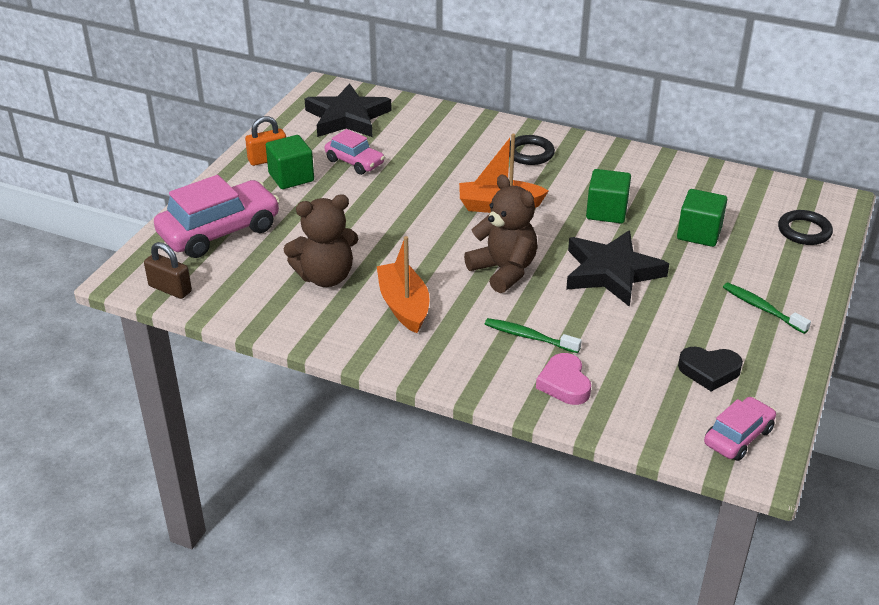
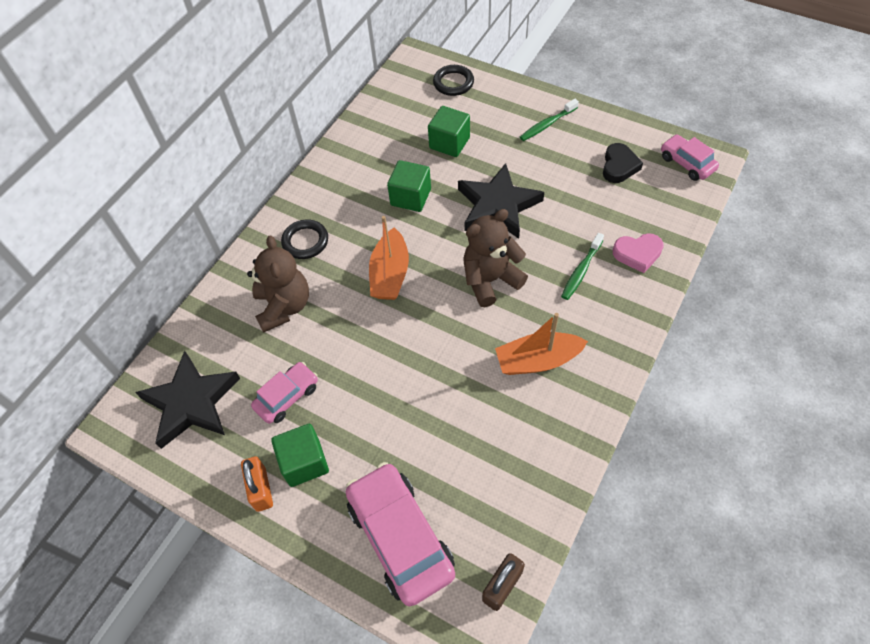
camera: 80 degrees left, 20 degrees up
brown teddy bear [283,194,358,287] -> brown teddy bear moved to [247,236,309,333]

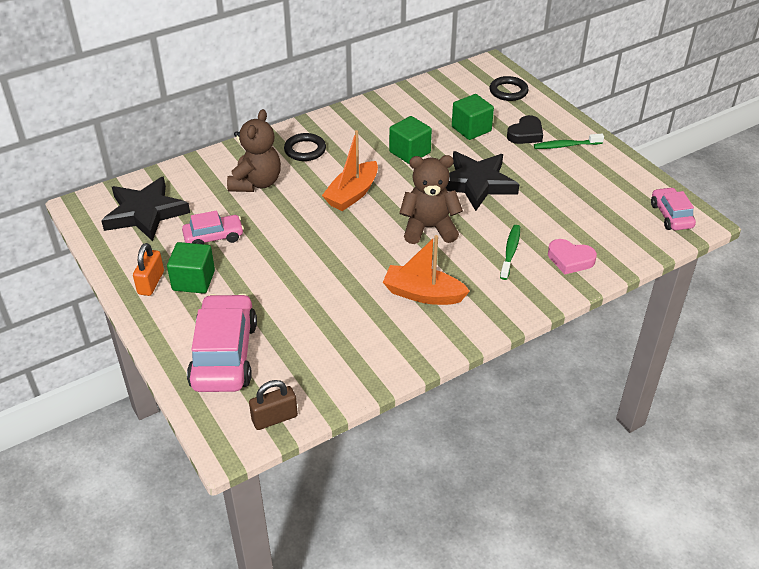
camera: 25 degrees right, 15 degrees down
green toothbrush [561,233,604,300] -> green toothbrush turned 135 degrees clockwise [500,225,520,280]
black heart [603,143,643,183] -> black heart moved to [507,115,543,144]

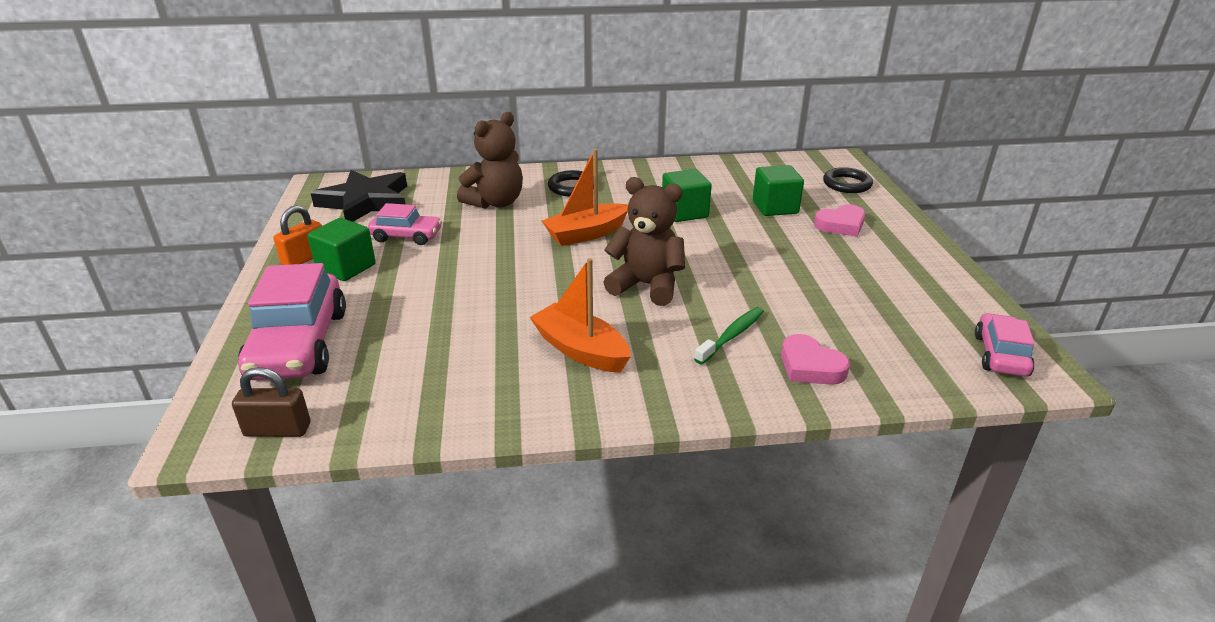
camera: 25 degrees right, 10 degrees down
pink car [187,294,257,392] -> pink car turned 150 degrees clockwise [238,263,346,380]
black star [446,151,519,211] -> none
black heart [507,115,543,144] -> pink heart [814,204,866,237]
green toothbrush [534,134,604,149] -> none

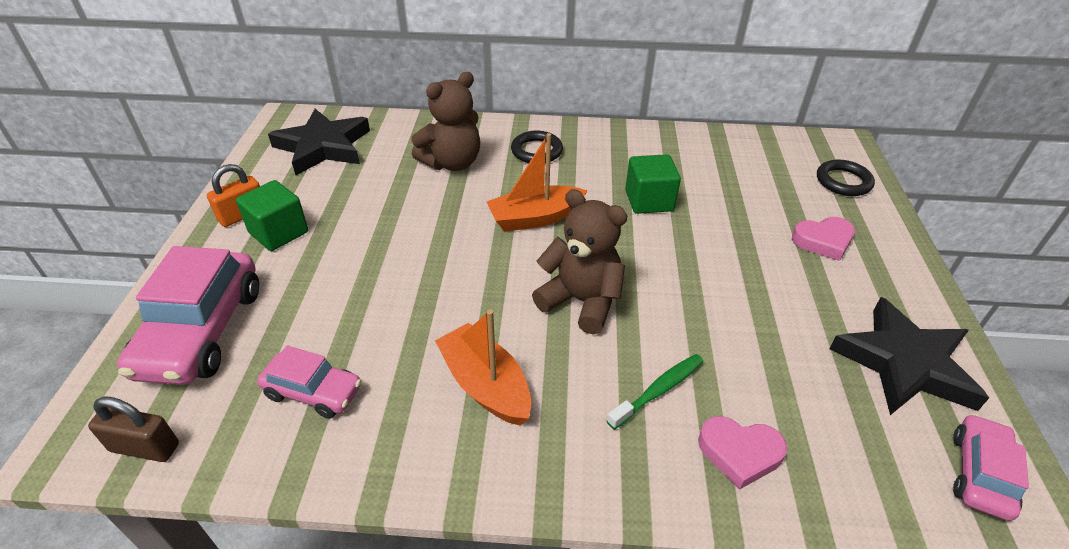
camera: 10 degrees right, 10 degrees up
pink car [368,203,442,245] -> pink car moved to [257,346,361,419]
green cube [753,165,804,216] -> none
pink heart [781,334,850,385] -> pink heart turned 45 degrees counterclockwise [698,416,787,490]
none -> black star [829,297,989,415]

